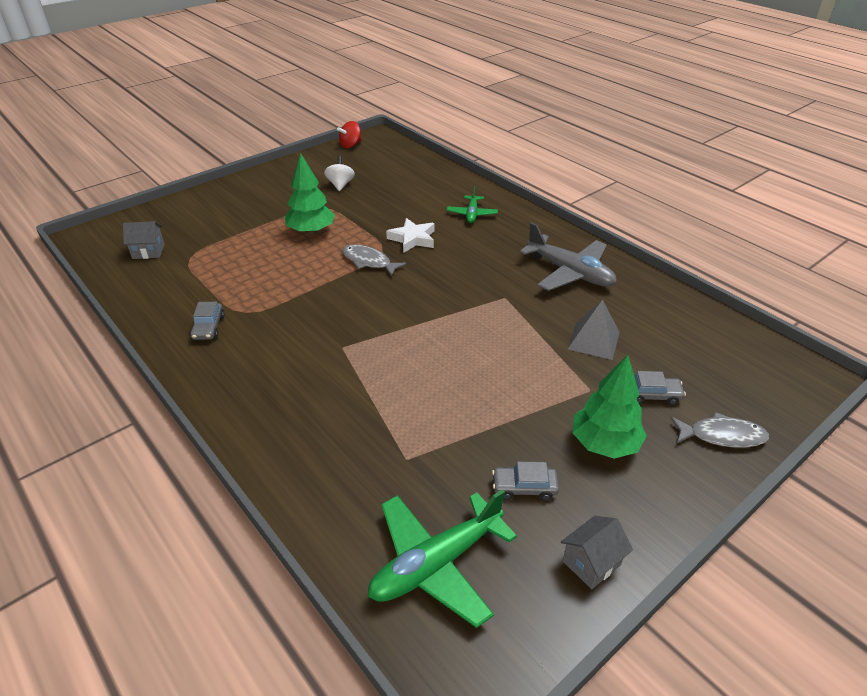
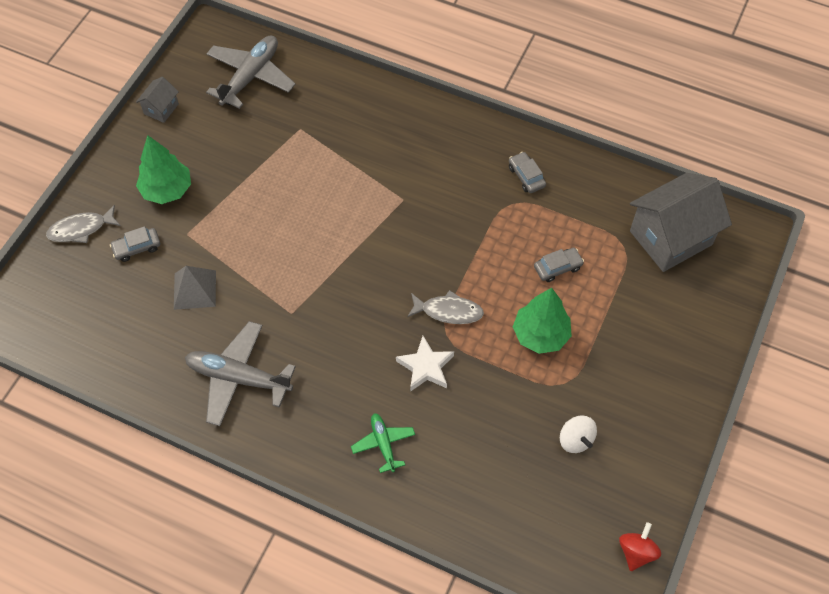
camera: 155 degrees right, 20 degrees up
grey house [123,221,165,259] -> grey house [630,173,732,272], size x2.16
green plane [368,489,517,628] -> grey plane [206,35,295,109]
grey car [492,462,559,501] -> grey car moved to [534,248,584,282]

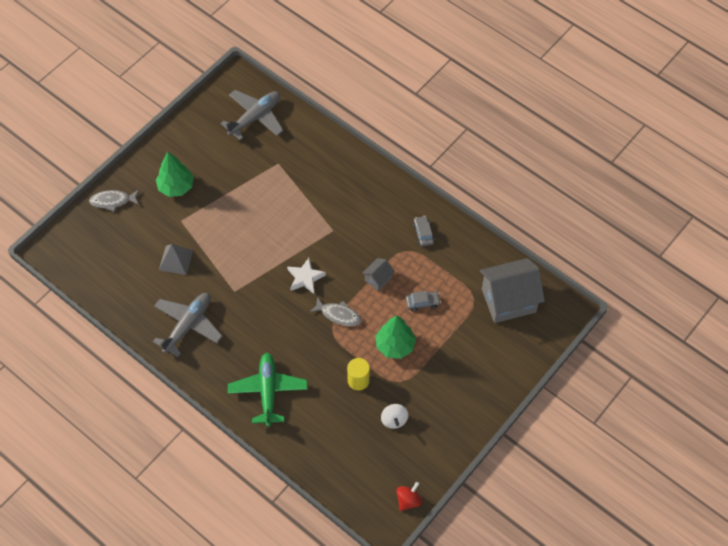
camera: 15 degrees right, 0 degrees up
grey car [110,226,160,262] -> none
grey house [136,77,179,123] -> grey house moved to [362,258,395,291]
grey plane [185,321,296,426] -> grey plane turned 90 degrees clockwise [153,293,222,357]
green plane [351,413,415,473] -> green plane [228,353,308,427], size x1.82
white star [396,336,454,392] -> white star moved to [287,258,326,294]
none -> yellow cylinder [347,358,370,390]

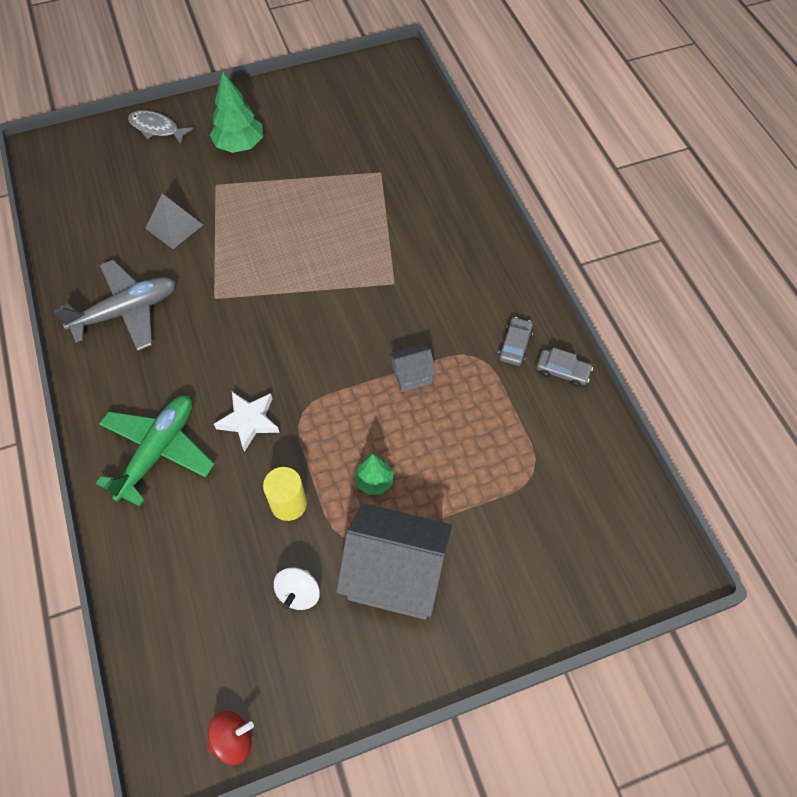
camera: 30 degrees right, 0 degrees up
grey plane [220,90,283,140] -> none
white star [287,258,326,294] -> white star moved to [214,392,280,452]
grey fish [310,297,361,326] -> none
green tree [375,315,416,359] -> green tree [354,454,394,495], size x0.59
grey car [406,291,441,311] -> grey car moved to [537,348,593,387]
grey house [480,258,545,323] -> grey house moved to [336,503,452,620]

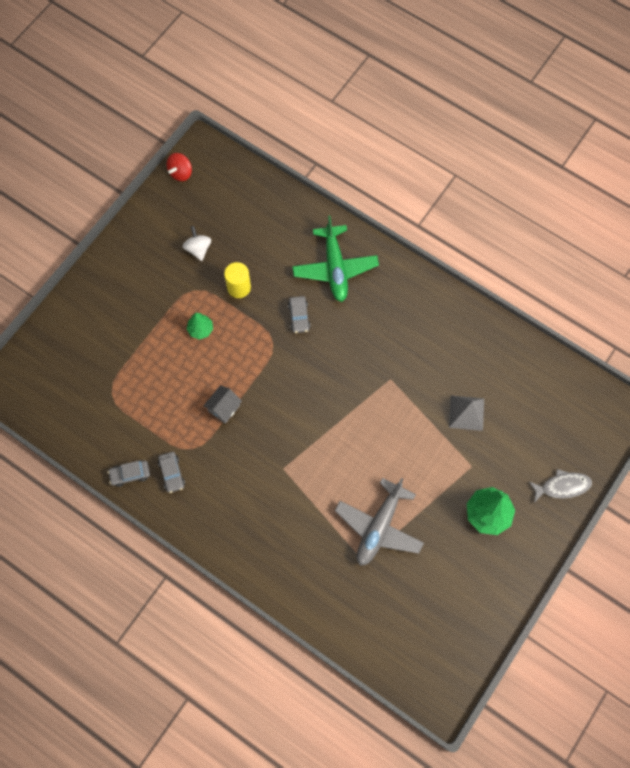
camera: 145 degrees right, 10 degrees up
grey plane [54,260,176,351] -> grey plane moved to [335,478,424,566]
white star [214,392,280,452] -> grey car [288,296,310,333]
grey house [336,503,452,620] -> none

